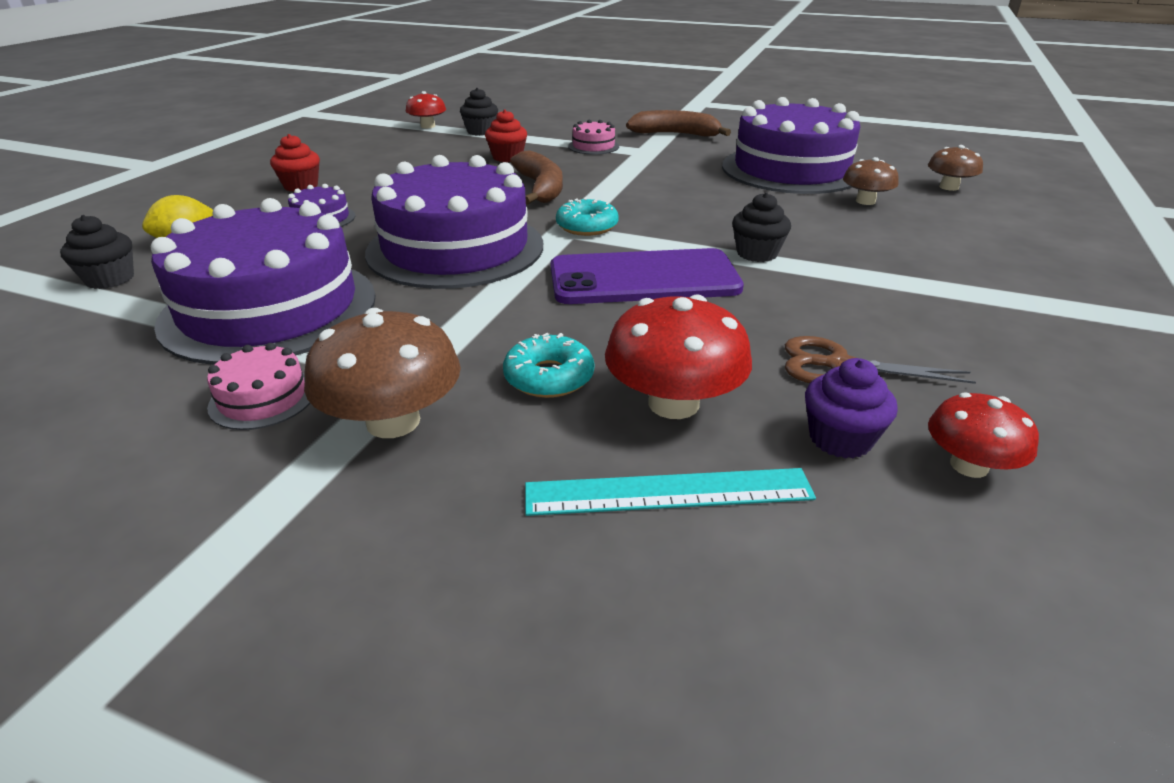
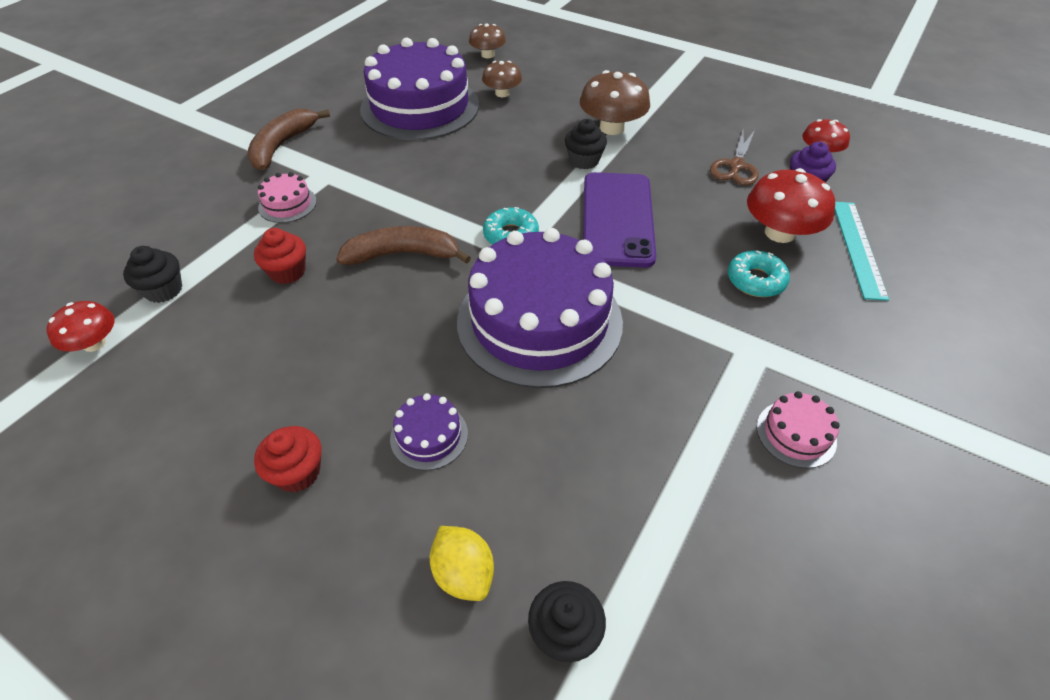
camera: 80 degrees left, 15 degrees up
purple cake [151,198,376,365] -> none
brown mushroom [304,308,461,438] -> brown mushroom moved to [580,70,650,135]

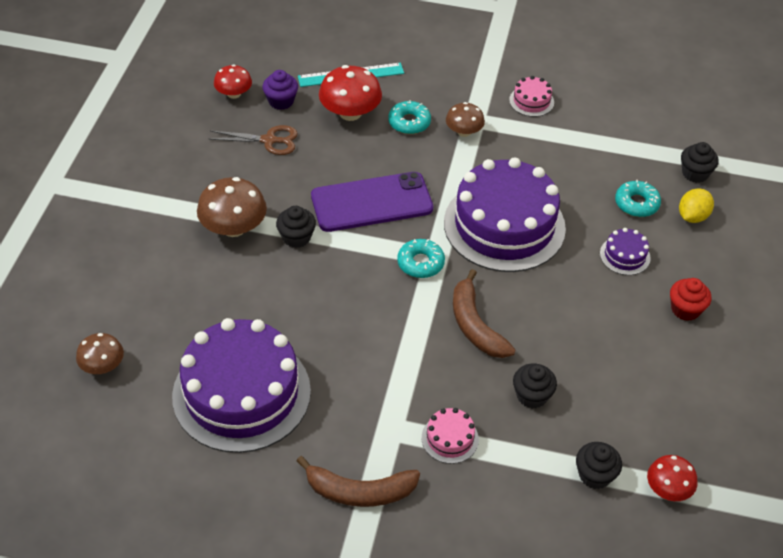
camera: 110 degrees left, 0 degrees up
red cupcake [254,228,306,284] -> black cupcake [513,364,557,408]
brown mushroom [482,61,522,97] -> brown mushroom moved to [446,102,485,137]
none -> turquoise donut [615,180,661,217]

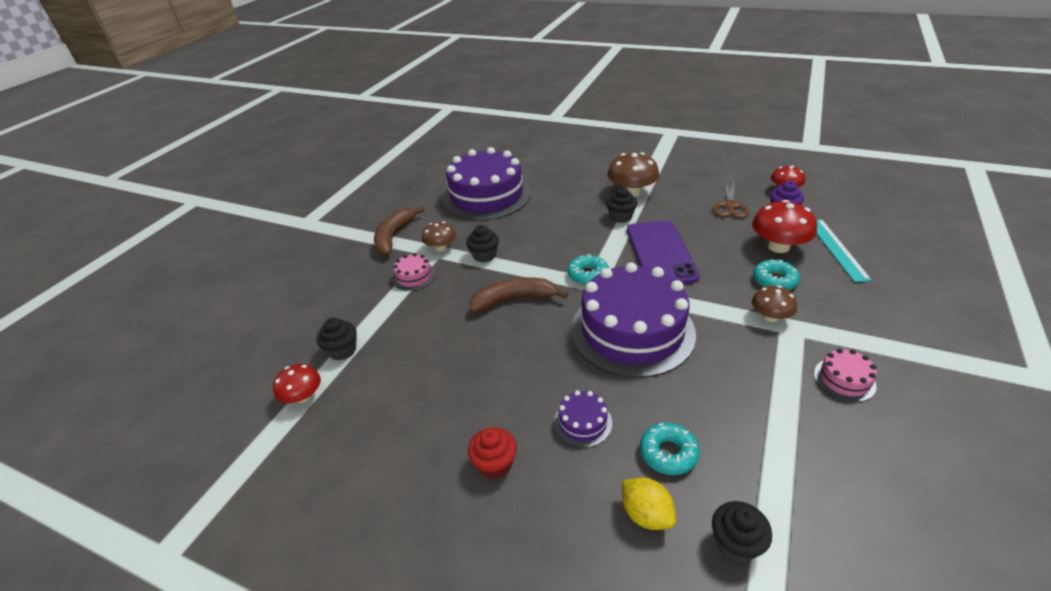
camera: 105 degrees right, 10 degrees down
brown mushroom [76,333,124,374] -> brown mushroom moved to [422,222,456,252]
black cupcake [513,364,557,408] -> black cupcake moved to [466,225,499,262]

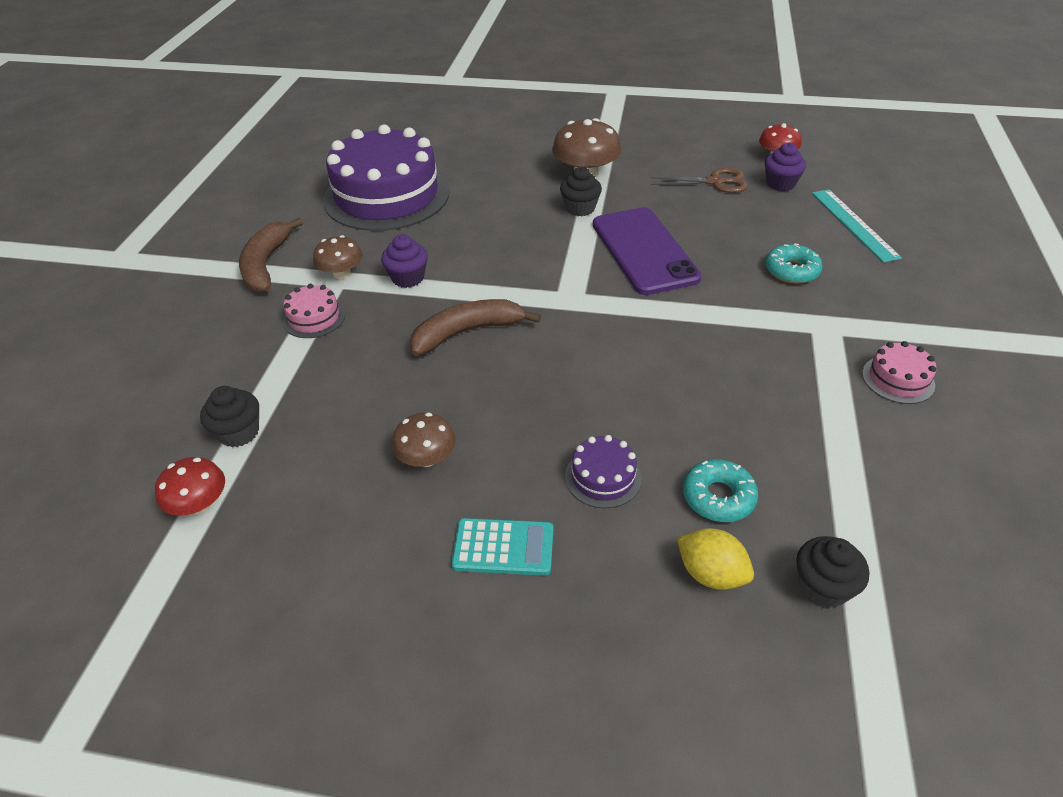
camera: 15 degrees left, 5 degrees up
black cupcake [466,225,499,262] -> purple cupcake [381,234,428,288]
red cupcake [468,427,517,479] -> turquoise calculator [451,518,553,576]
turquoise donut [568,254,609,285] -> none
purple cake [571,262,696,378] -> none
brown scissors [713,180,749,218] -> brown scissors turned 90 degrees counterclockwise [650,168,748,193]
red mushroom [752,200,817,253] -> none
brown mushroom [752,286,797,322] -> brown mushroom moved to [392,413,456,467]

